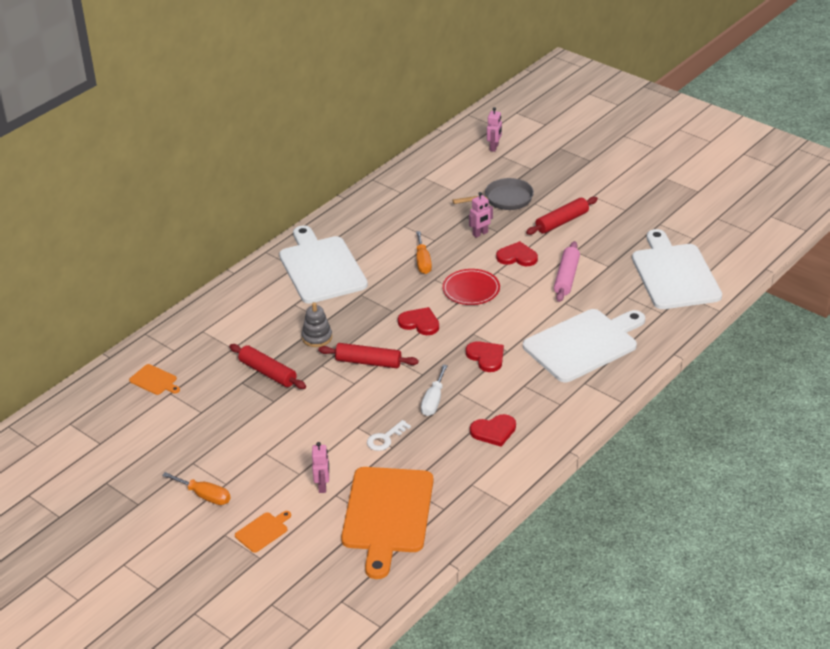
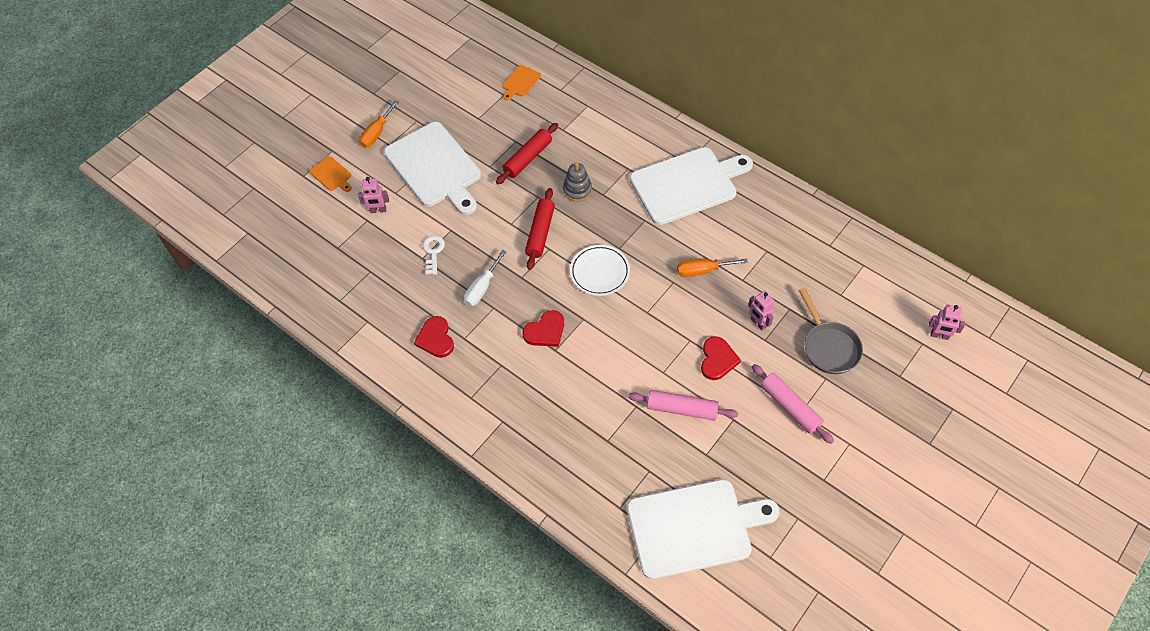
camera: 90 degrees right, 20 degrees up
orange cutting board [341,467,433,579] -> none
white key [367,420,411,451] -> white key turned 45 degrees clockwise [423,235,445,275]
red heart [398,307,439,335] -> white plate [570,245,630,296]
white screwdriver [421,365,448,416] -> white screwdriver turned 75 degrees counterclockwise [464,250,506,306]
red plate [442,269,500,305] -> none
white cutting board [523,309,645,382] -> white cutting board moved to [384,122,481,215]
red rolling pin [526,197,598,235] -> pink rolling pin [752,364,834,444]

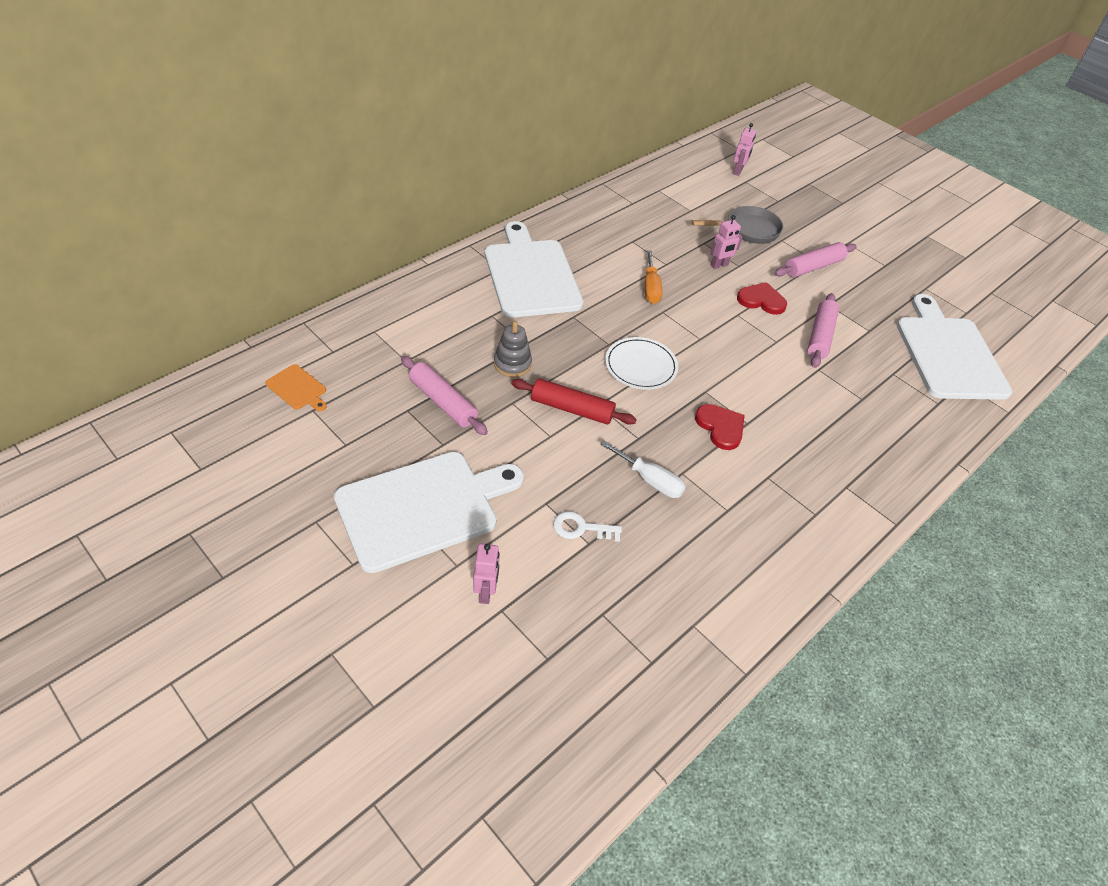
camera: 90 degrees left, 10 degrees down
orange cutting board [309,156,352,192] -> none
orange screwdriver [359,100,399,148] -> none
red heart [414,316,454,358] -> none
red rolling pin [496,123,558,184] -> pink rolling pin [401,356,488,435]

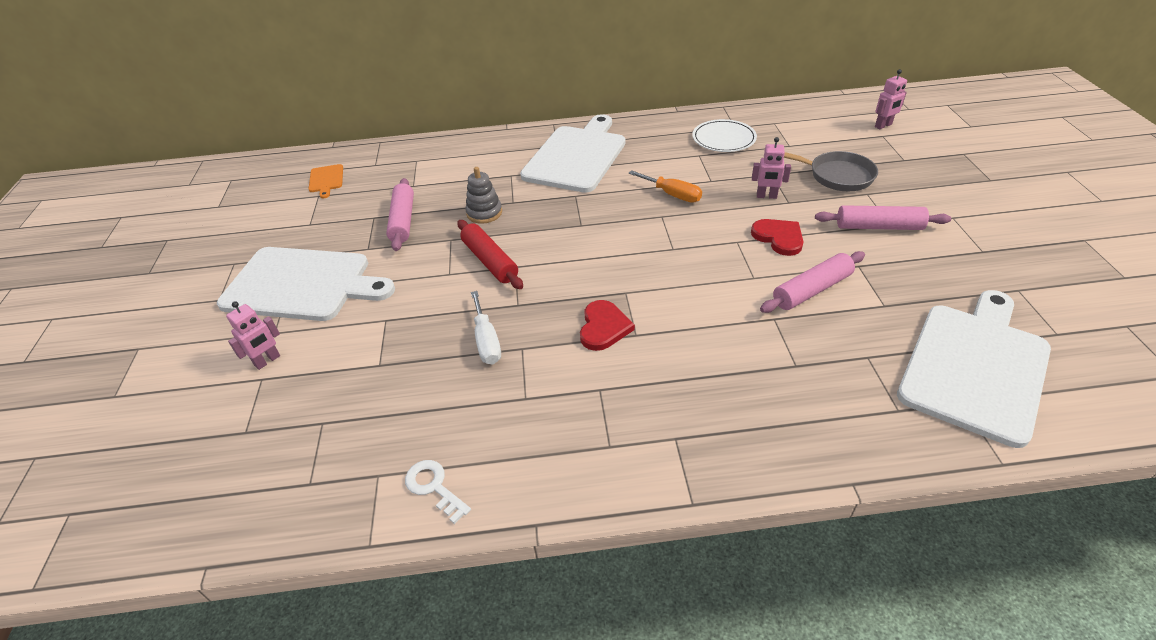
camera: 45 degrees right, 5 degrees down
white key [553,511,622,542] -> white key moved to [405,460,471,524]
white plate [605,337,678,389] -> white plate moved to [692,119,757,152]
orange screwdriver [644,250,663,304] -> orange screwdriver turned 90 degrees counterclockwise [629,170,702,202]

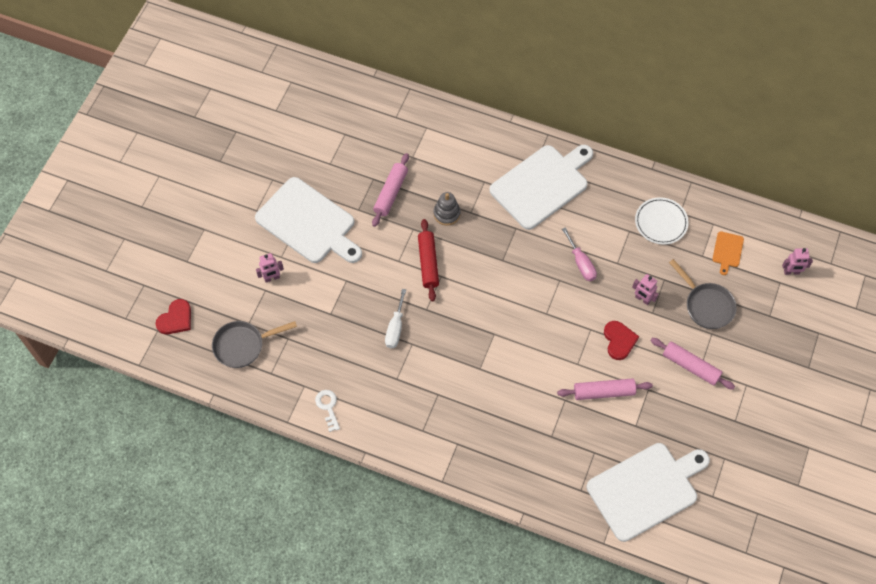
camera: 25 degrees right, 20 degrees up
orange cutting board [309,164,343,198] -> orange cutting board moved to [712,231,744,275]
red heart [580,300,635,351] -> red heart moved to [156,299,191,334]
orange screwdriver [629,170,702,202] -> pink screwdriver [562,227,597,281]
none -> grey pan [212,321,297,368]

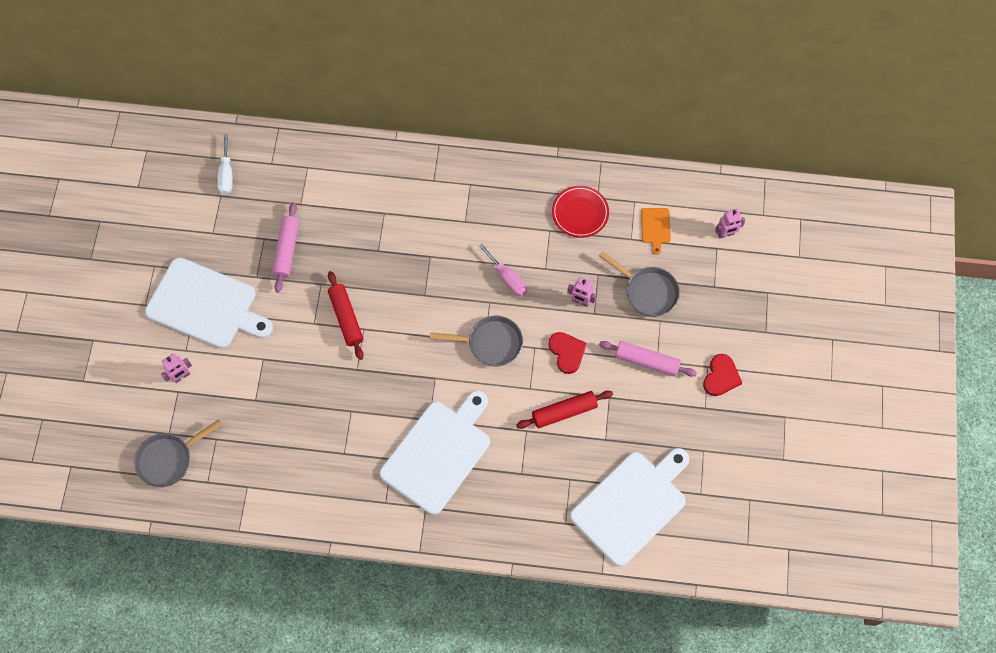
camera: 15 degrees left, 5 degrees up
red heart [156,299,191,334] -> red heart moved to [703,354,742,396]
white key [315,390,340,432] -> none
white screwdriver [385,289,406,348] -> white screwdriver moved to [217,134,233,195]
grey stacking toy [434,192,460,226] -> none
white cutting board [490,145,593,230] -> white cutting board moved to [380,390,490,515]
pink rolling pin [557,378,653,400] -> red rolling pin [516,391,613,429]
white plate [635,197,689,245] -> red plate [552,186,609,238]
none -> grey pan [430,316,523,367]

